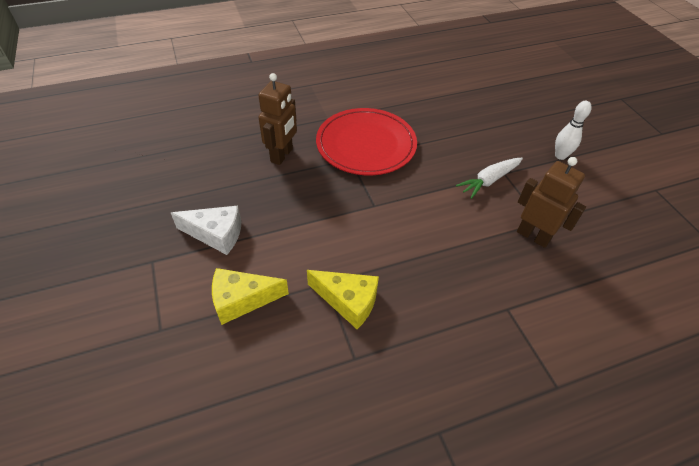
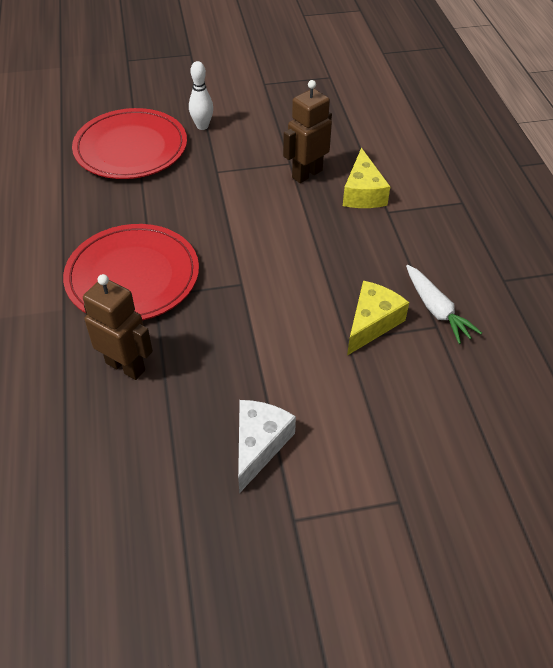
camera: 80 degrees left, 0 degrees up
yellow cheese [212,268,289,325] -> yellow cheese moved to [343,148,390,208]
white carrot [456,158,523,199] -> white carrot moved to [406,265,482,344]
none -> red plate [72,108,187,179]

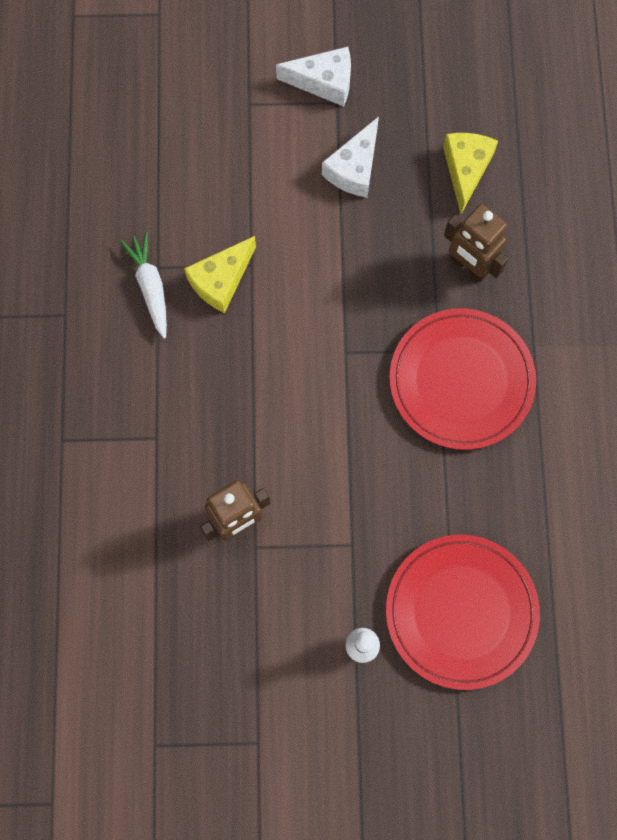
camera: 170 degrees left, 25 degrees up
yellow cheese [343,148,390,208] -> yellow cheese moved to [443,133,498,214]
none -> white cheese [276,47,351,107]

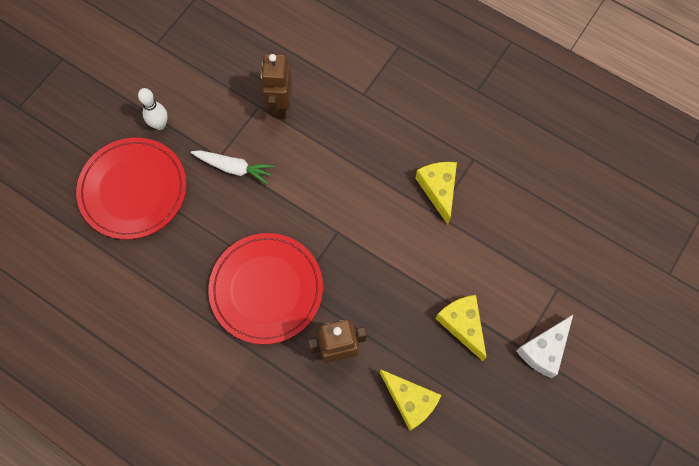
camera: 125 degrees right, 5 degrees down
white carrot [120,232,167,339] -> white carrot moved to [191,150,275,185]
white cheese [322,117,379,198] -> yellow cheese [436,295,487,361]

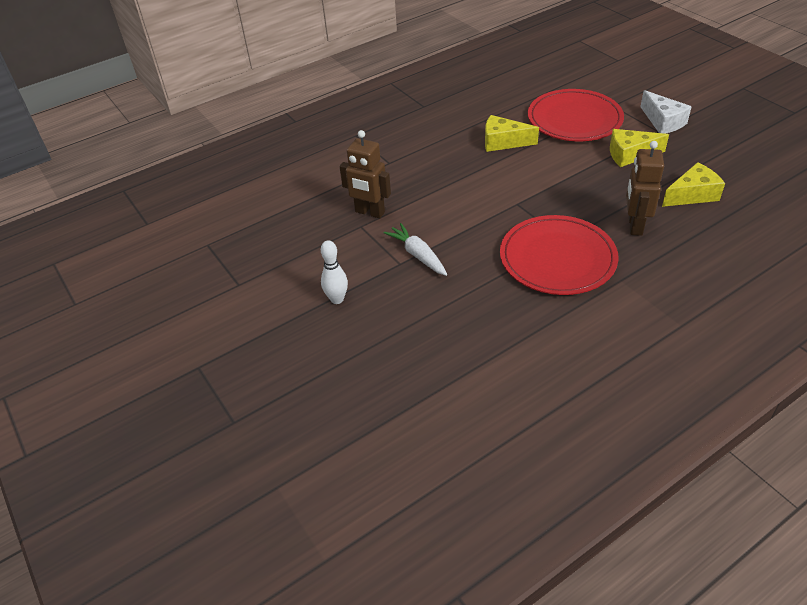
camera: 65 degrees left, 25 degrees down
red plate [76,138,186,239] -> red plate moved to [528,89,624,141]
white carrot [191,150,275,185] -> white carrot turned 75 degrees counterclockwise [384,223,447,276]

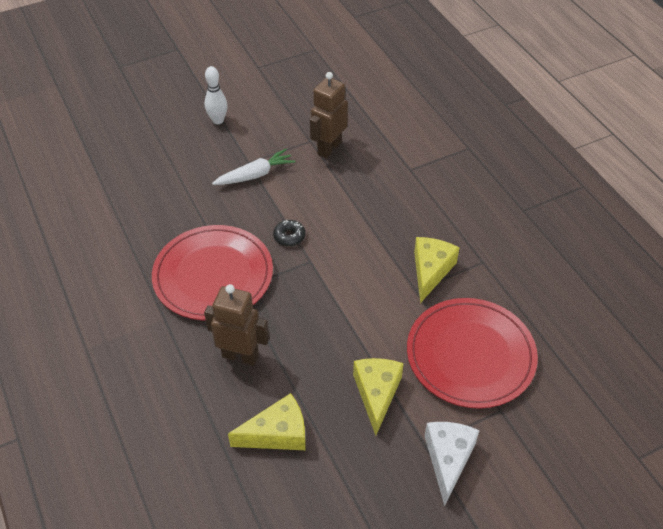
camera: 95 degrees right, 5 degrees up
white cheese [640,90,692,134] -> white cheese turned 120 degrees clockwise [425,422,480,506]
yellow cheese [662,162,725,207] -> yellow cheese turned 90 degrees counterclockwise [228,393,305,450]
none -> black donut [273,220,305,246]

